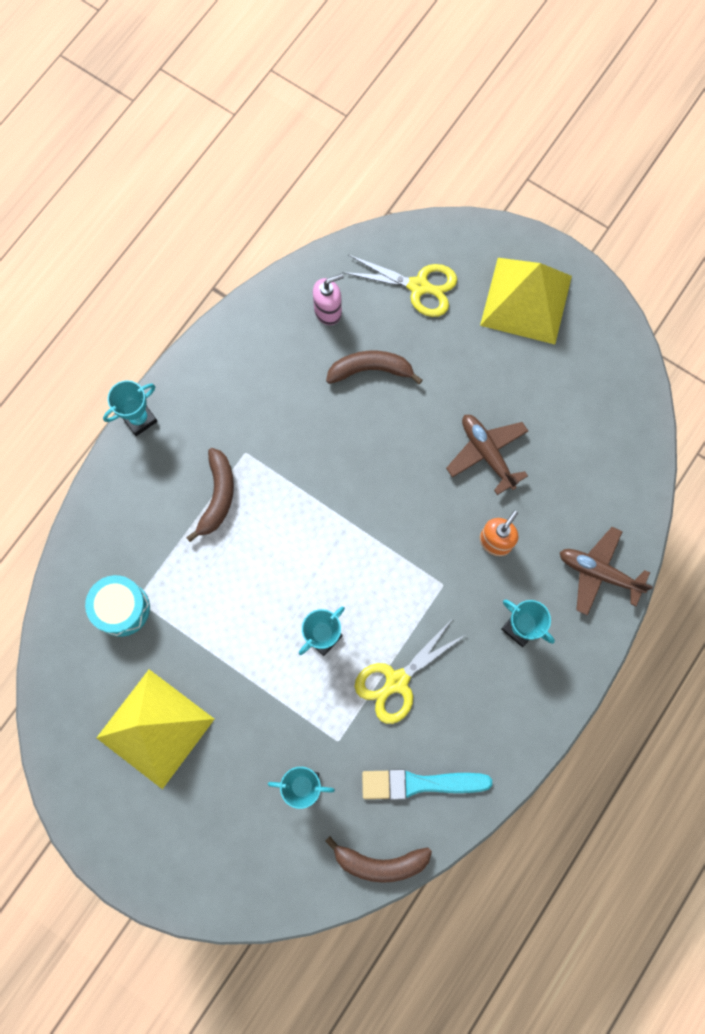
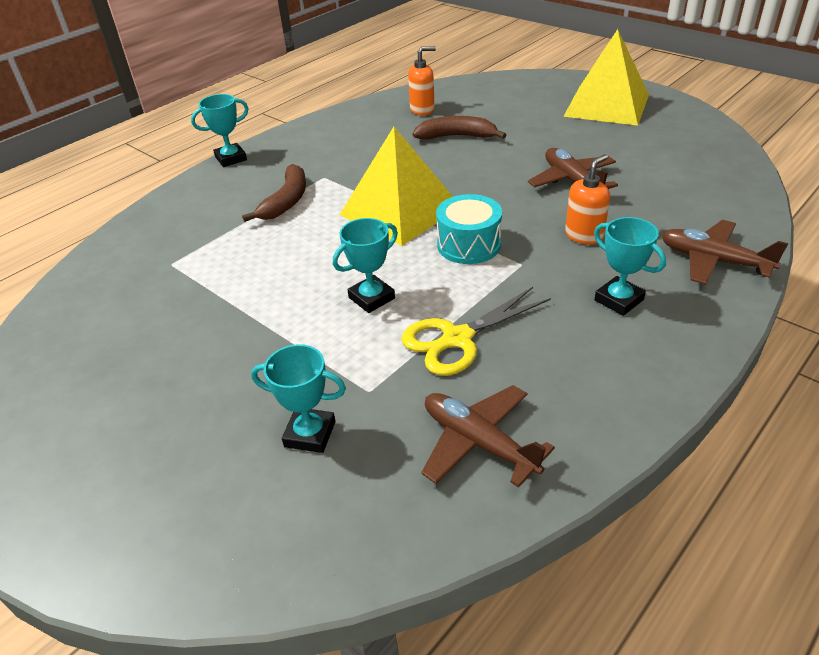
camera: 10 degrees right, 35 degrees down
turquoise drum [85,575,150,637] -> turquoise drum moved to [436,194,502,264]
yellow pyramid [96,669,215,789] -> yellow pyramid moved to [340,127,453,246]
pink soap dispenser [313,274,344,325] -> orange soap dispenser [408,46,436,115]
brown banana [325,837,432,883] -> none
yellow scissors [342,255,457,317] -> none
turquoise brush [362,769,492,800] -> brown plane [421,385,555,488]

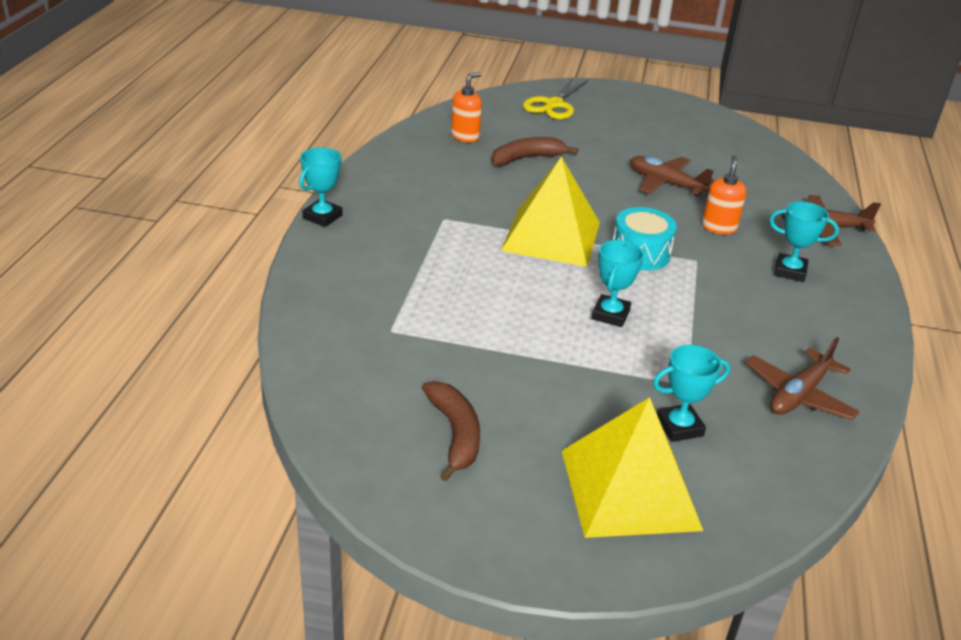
camera: 35 degrees left, 5 degrees down
brown banana [242,164,306,222] -> brown banana moved to [422,381,480,482]
yellow scissors [401,287,551,376] -> yellow scissors moved to [523,77,588,119]
brown plane [421,385,555,488] -> brown plane turned 60 degrees counterclockwise [746,337,860,420]
yellow pyramid [563,29,649,126] -> yellow pyramid moved to [562,397,703,538]

